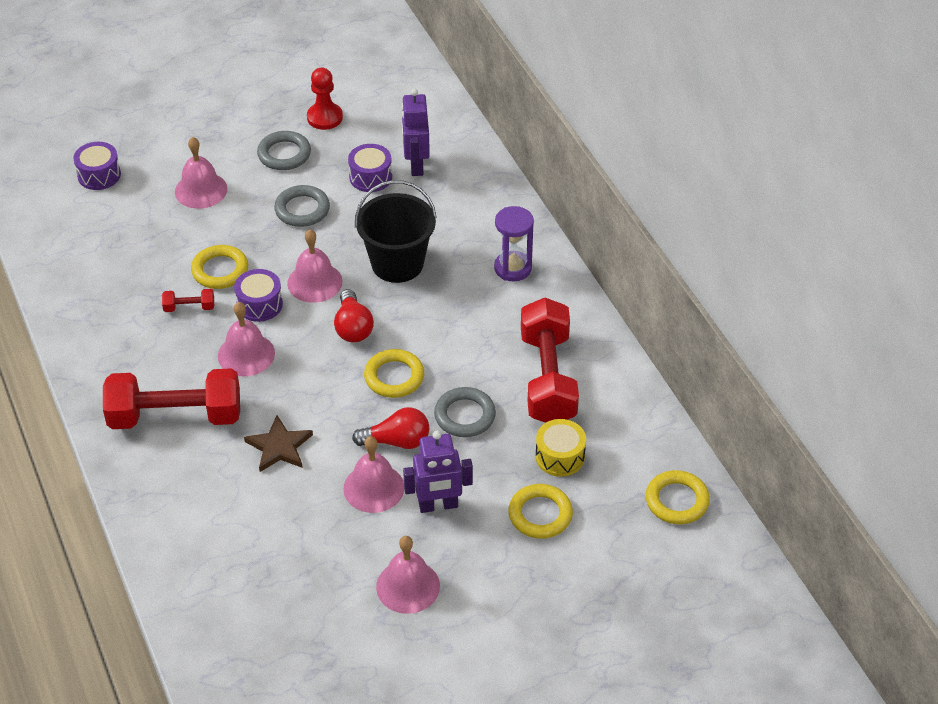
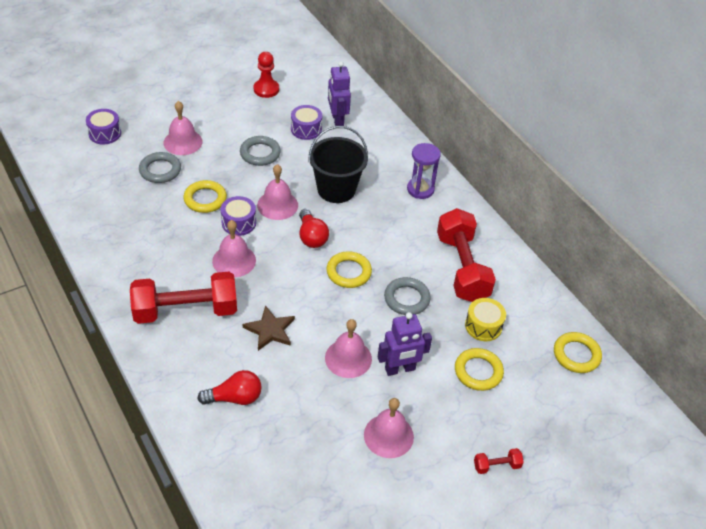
camera: 10 degrees left, 0 degrees up
red dumbbell [162,289,214,312] -> red dumbbell moved to [474,448,524,474]
grey ring [257,131,311,170] -> grey ring moved to [139,152,181,183]
red light bulb [352,407,429,449] -> red light bulb moved to [197,370,262,405]

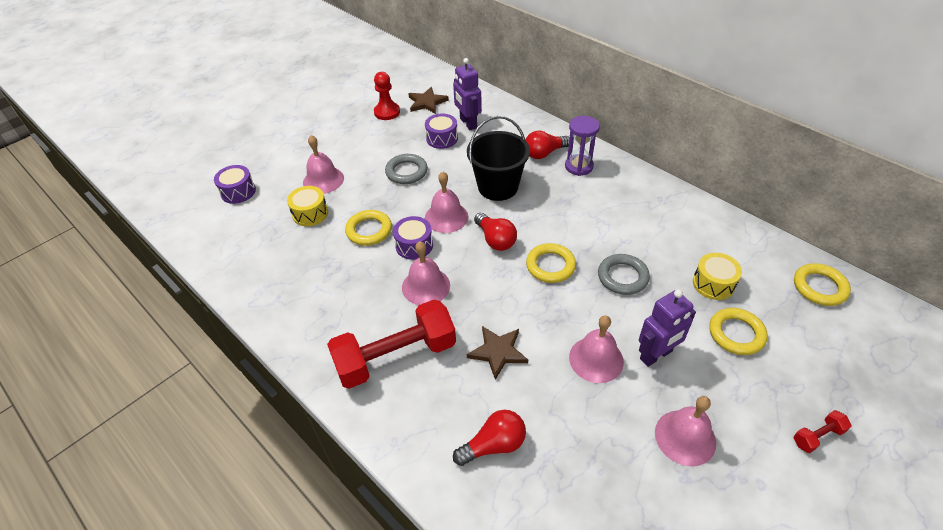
camera: 10 degrees left, 0 degrees up
grey ring [139,152,181,183] -> yellow drum [287,186,328,226]
red dumbbell [437,208,496,302] -> none
none -> brown star [408,87,449,114]
none -> red light bulb [525,131,570,159]

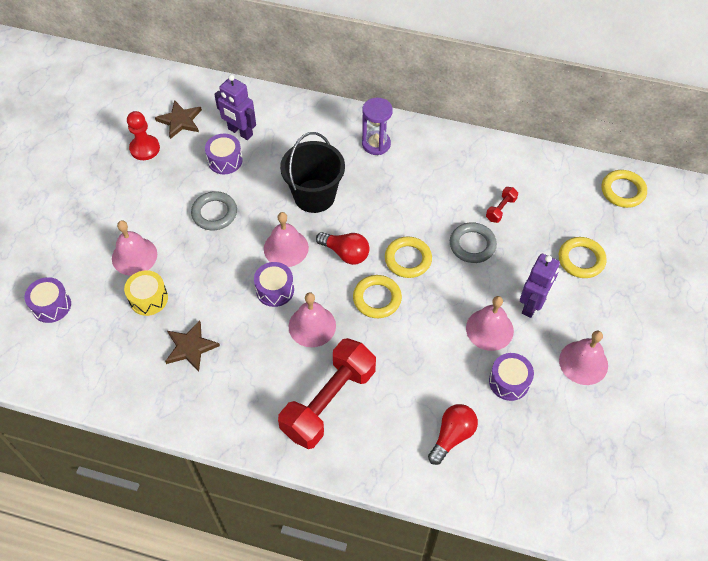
camera: 30 degrees left, 10 degrees up
yellow ring [345,210,392,246] -> yellow ring moved to [353,275,402,318]
brown star [467,326,528,380] -> brown star moved to [165,320,220,372]
red light bulb [525,131,570,159] -> none
yellow drum [693,253,742,300] -> none
red dumbbell [794,410,851,453] -> red dumbbell moved to [486,187,518,223]
none -> purple drum [489,353,534,401]

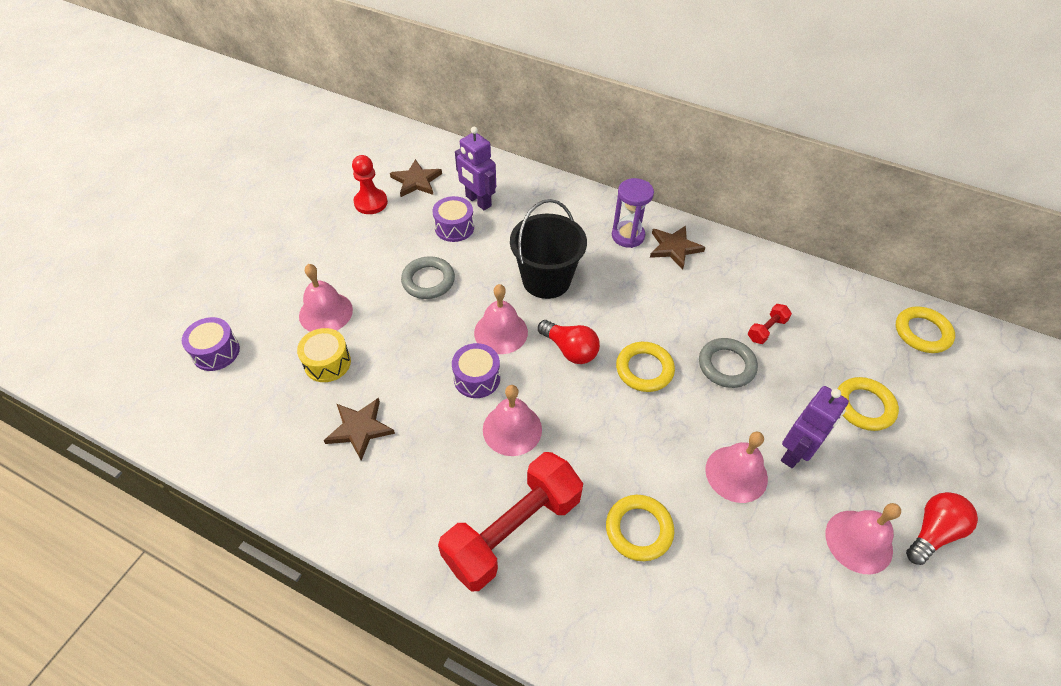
camera: 10 degrees right, 5 degrees down
yellow ring [353,275,402,318] -> yellow ring moved to [606,495,674,561]
red light bulb [428,404,478,465] -> red light bulb moved to [906,492,978,565]
purple drum [489,353,534,401] -> none
none -> brown star [650,225,705,269]

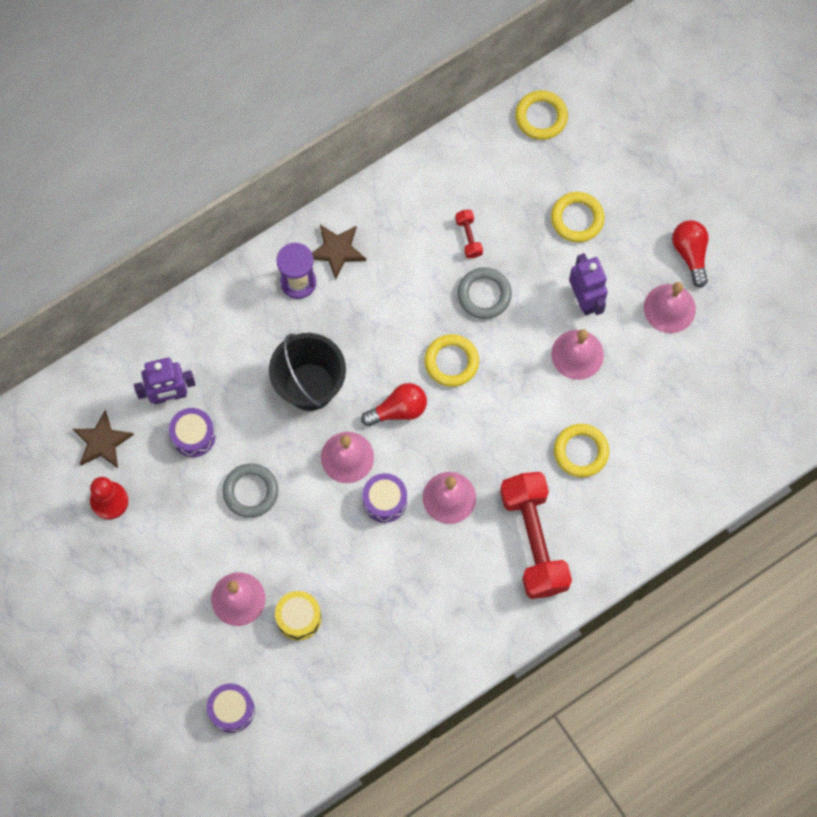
camera: 60 degrees left, 20 degrees up
brown star [324,398,395,461] -> none

